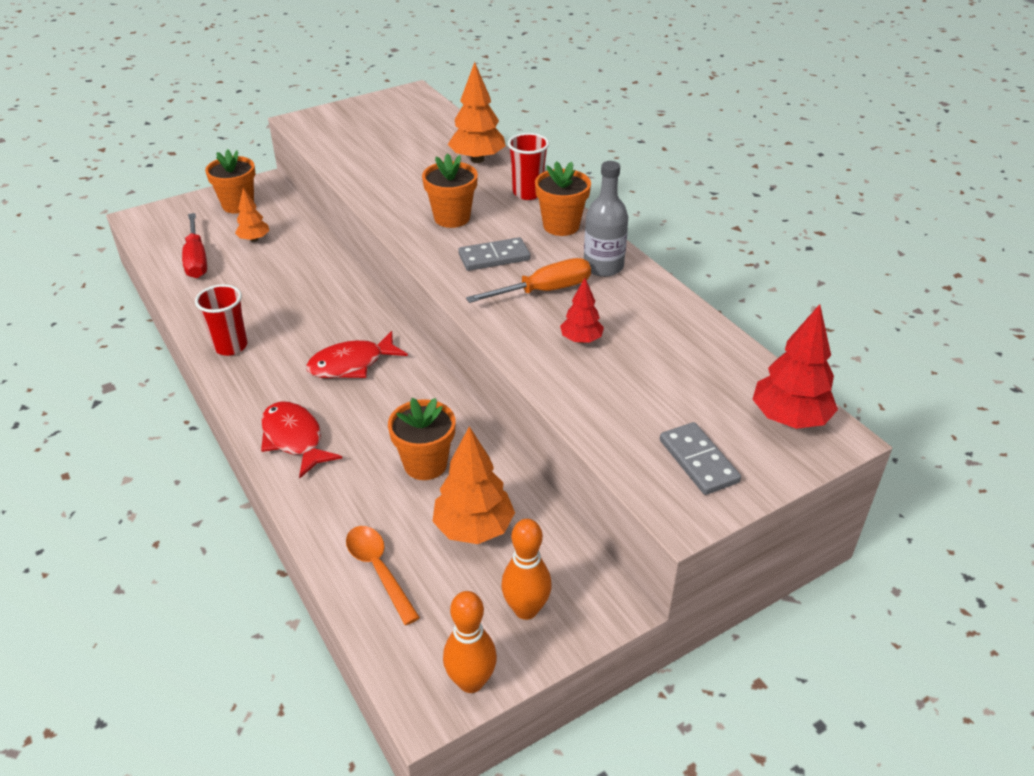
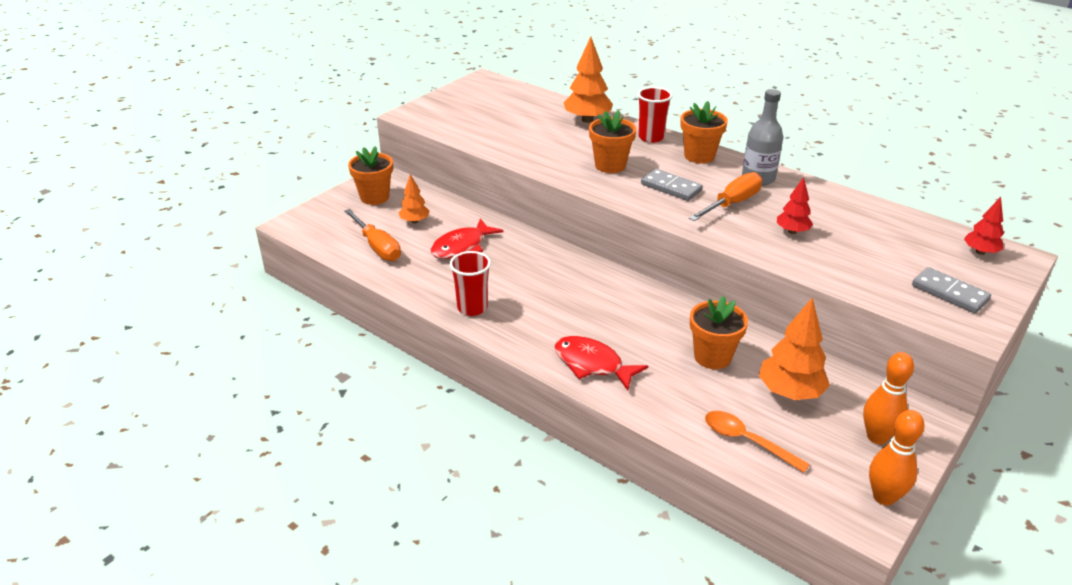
camera: 20 degrees left, 5 degrees down
red screwdriver [182,213,207,278] -> orange screwdriver [344,209,401,261]
red fish [306,331,408,378] -> red fish moved to [431,218,504,259]
grey domino [458,237,530,271] -> grey domino turned 75 degrees clockwise [641,169,703,201]
red tree [752,304,838,429] -> red tree [964,197,1004,255], size x0.59

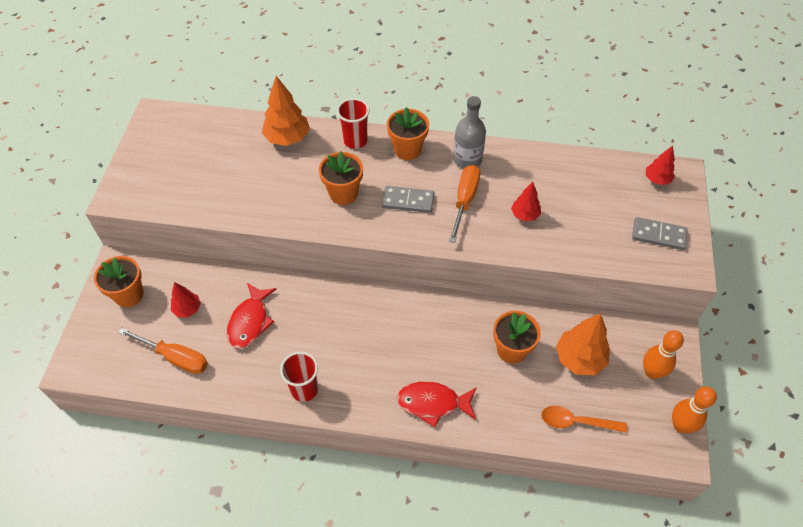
camera: 30 degrees left, 20 degrees up
orange tree [399,174,430,224] -> red tree [171,282,201,317]

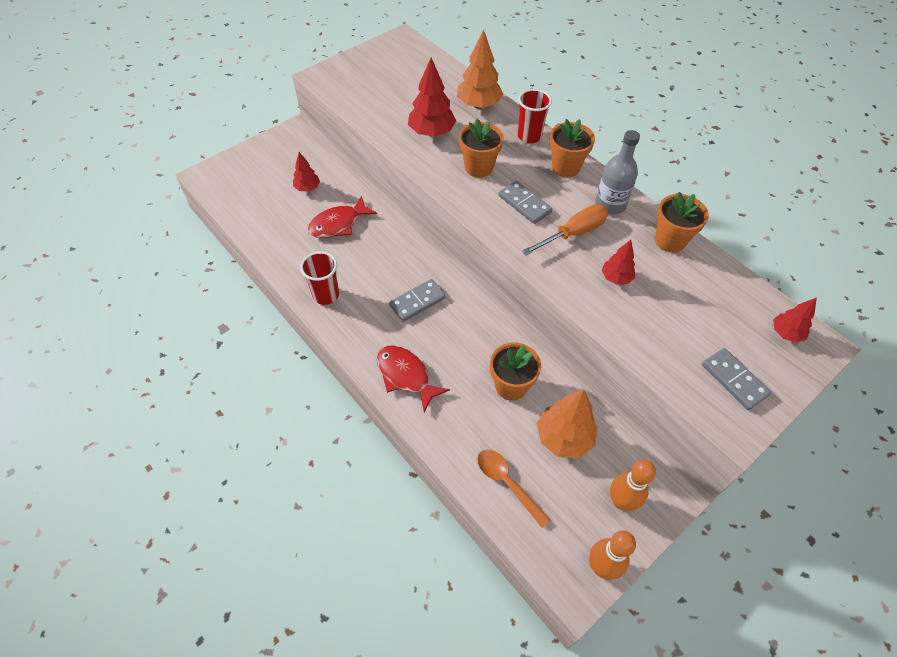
camera: 40 degrees right, 0 degrees up
orange flower pot [94,256,144,307] -> orange flower pot moved to [655,192,709,253]
orange screwdriver [118,328,208,374] -> none
none -> grey domino [389,279,446,322]
none -> red tree [408,58,456,137]

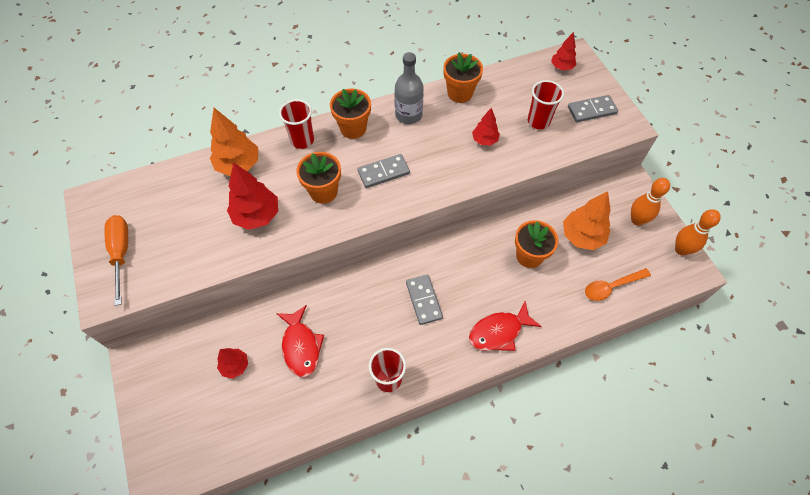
camera: 70 degrees left, 5 degrees up
orange screwdriver [522,204,608,255] -> orange screwdriver moved to [104,215,128,306]
none -> red cup [528,80,564,129]

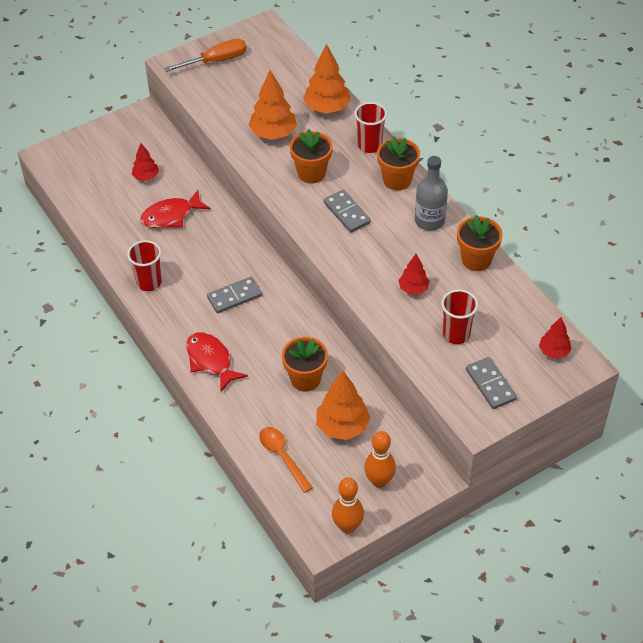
camera: 80 degrees right, 10 degrees down
red tree [227,162,278,230] -> orange tree [248,70,297,140]

